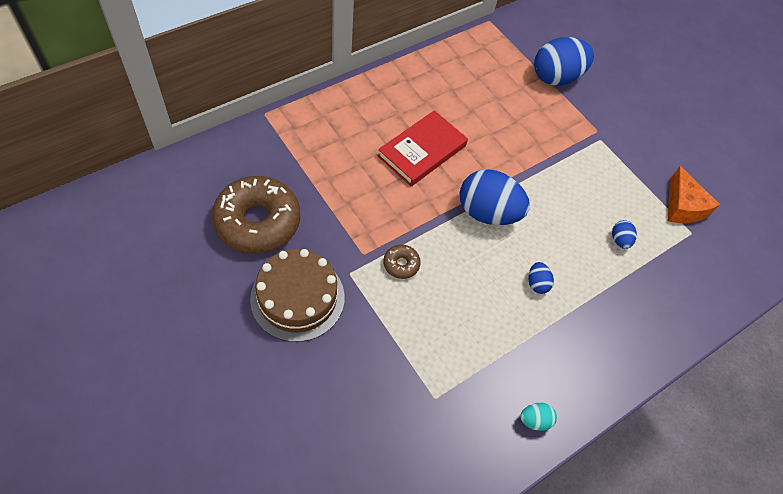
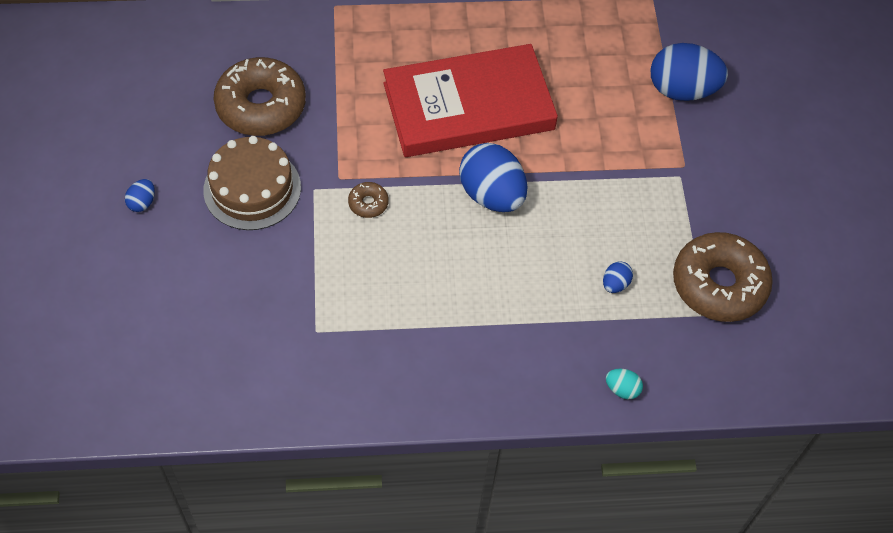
camera: 35 degrees right, 0 degrees up
red book [378,111,468,187] -> red book [383,44,558,157], size x1.69
turquoise egg [520,403,557,431] -> turquoise egg moved to [606,369,643,399]
blue egg [528,262,554,294] -> blue egg moved to [125,179,155,212]
orange cheese [668,166,720,223] -> brown donut [673,232,773,322]

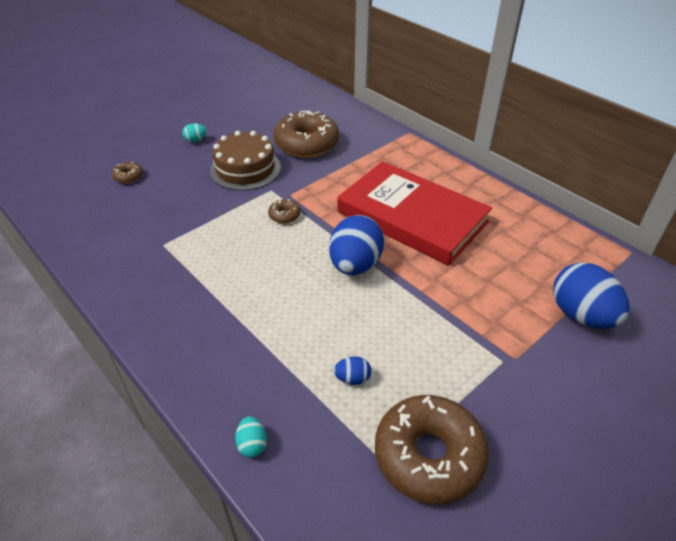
camera: 55 degrees right, 15 degrees down
blue egg [125,179,155,212] -> turquoise egg [182,123,207,142]
none -> brown donut [112,162,143,183]

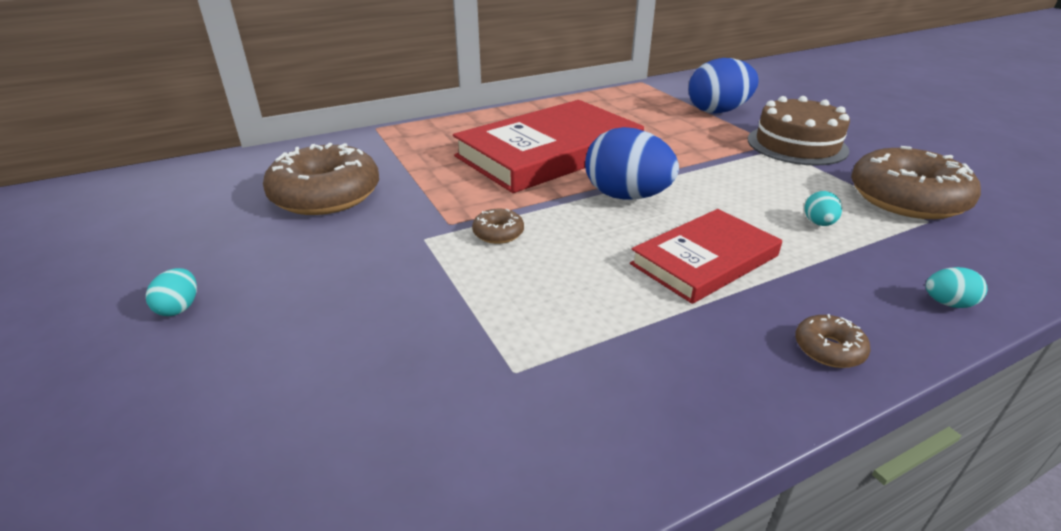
camera: 75 degrees left, 10 degrees down
brown donut [112,162,143,183] -> brown donut moved to [795,314,871,368]
brown cake [210,131,281,191] -> brown cake moved to [748,96,850,166]
blue egg [334,356,371,385] -> turquoise egg [805,191,842,226]
none -> red book [630,209,782,304]

